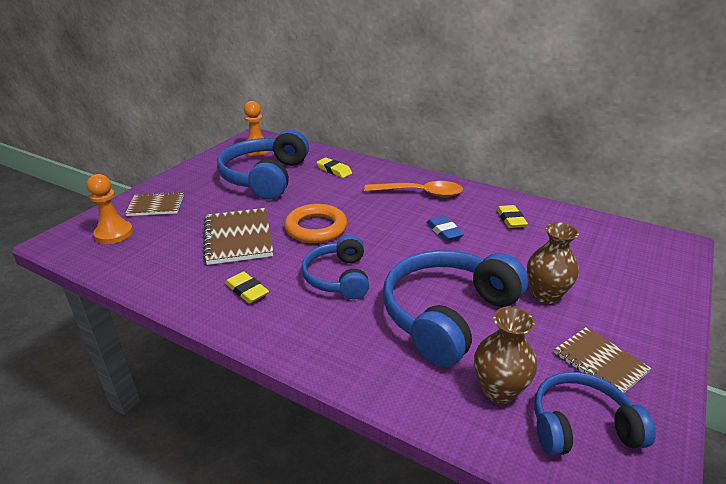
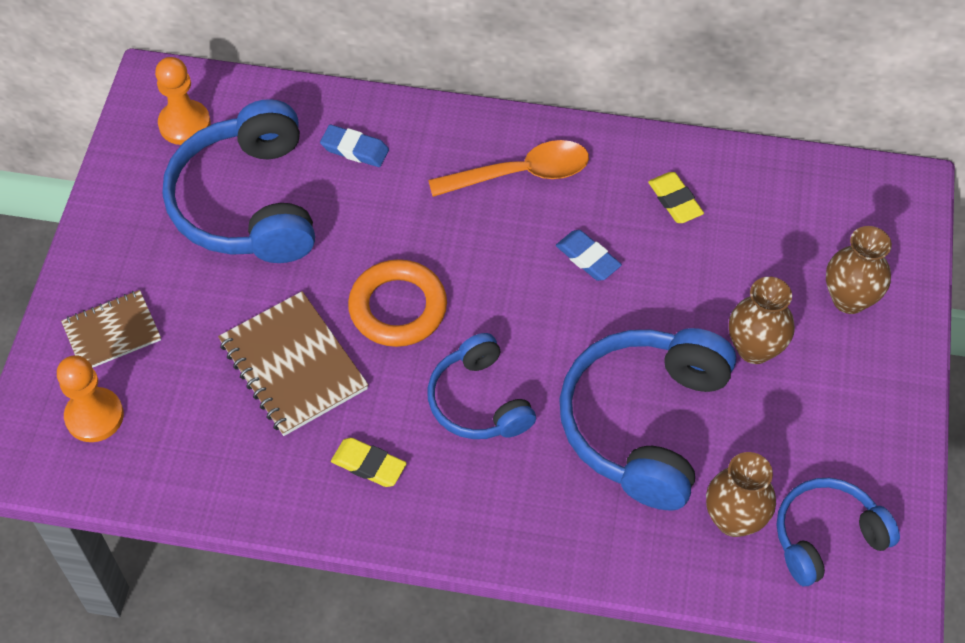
camera: 20 degrees left, 25 degrees up
yellow eraser [317,157,352,178] -> blue eraser [320,125,389,167]
brown notebook [554,327,652,393] -> none
none -> brown vase [826,226,892,314]

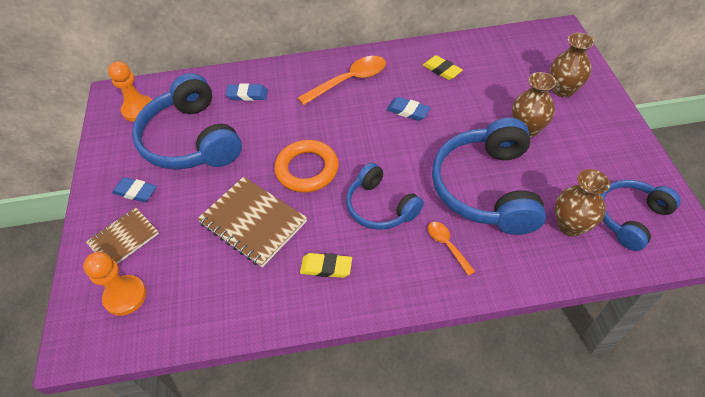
camera: 15 degrees left, 5 degrees down
none -> blue eraser [112,177,157,202]
none -> orange spoon [428,222,476,276]

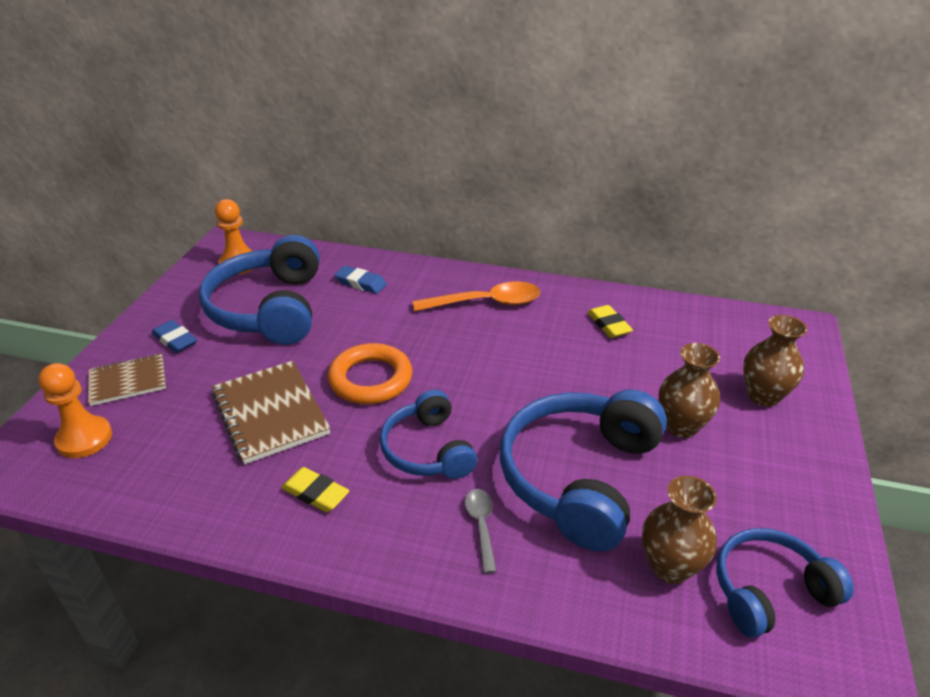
camera: 20 degrees right, 15 degrees down
blue eraser [387,97,431,121] -> none
orange spoon [428,222,476,276] -> grey spoon [465,489,497,573]

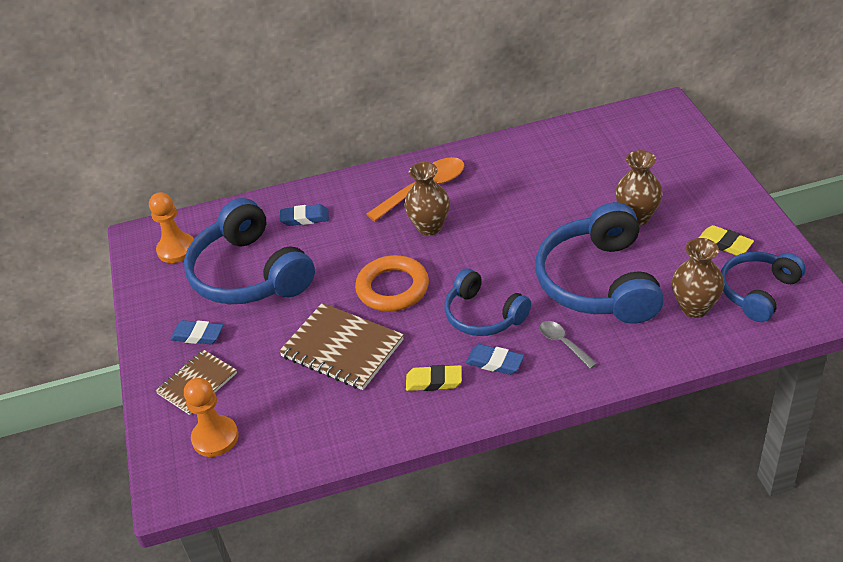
camera: 25 degrees left, 5 degrees up
yellow eraser [587,305,633,338] -> yellow eraser moved to [699,225,754,256]
brown vase [743,315,807,407] -> brown vase moved to [404,162,450,236]
none -> blue eraser [465,344,524,375]

